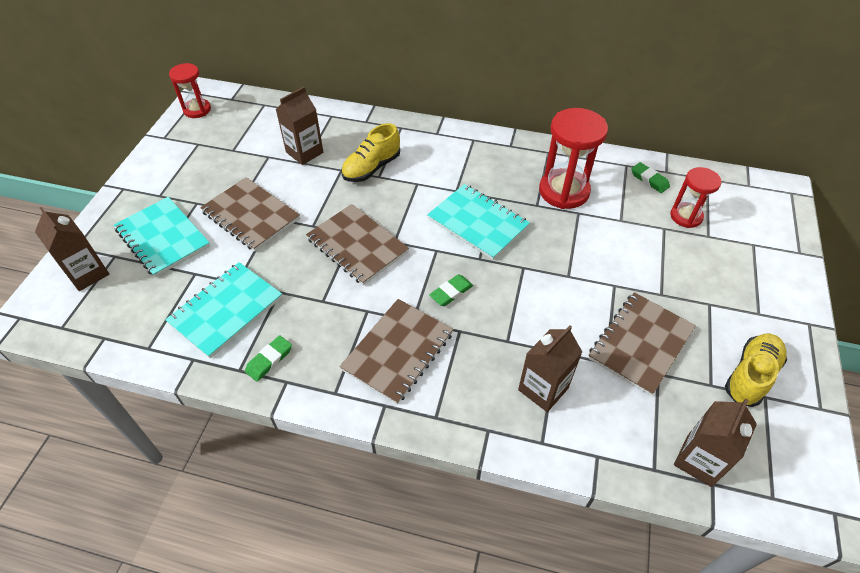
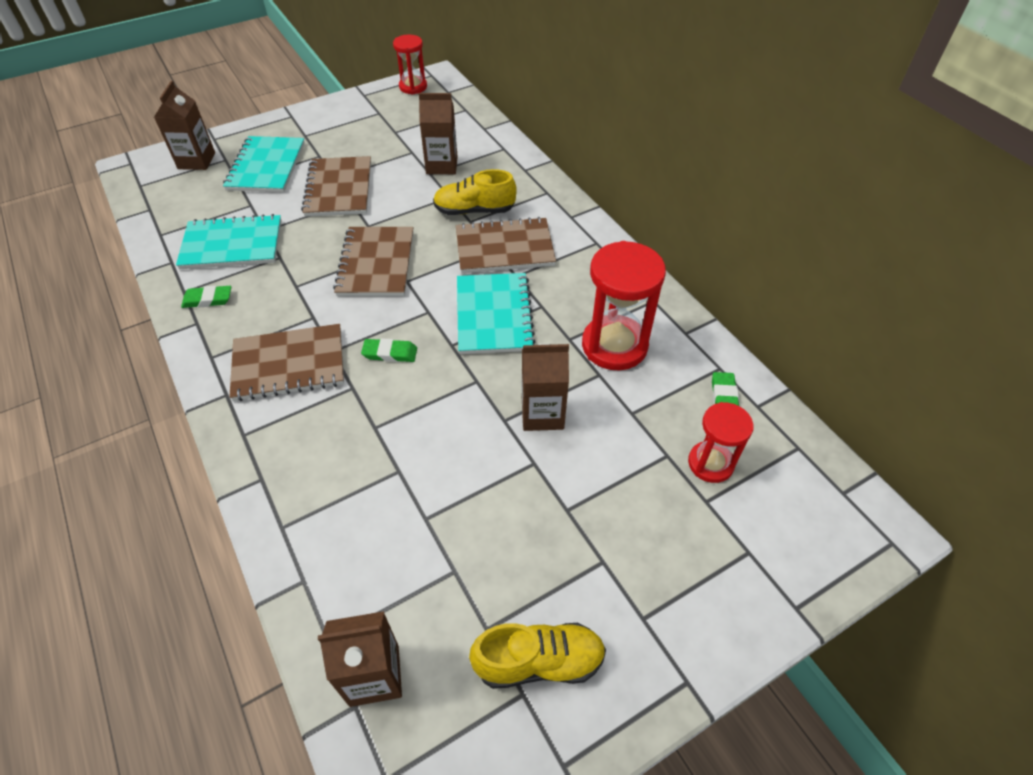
camera: 45 degrees right, 0 degrees up
brown carton [518,325,582,412] -> brown carton moved to [522,343,569,431]
brown notebook [588,292,696,396] -> brown notebook moved to [456,217,556,273]

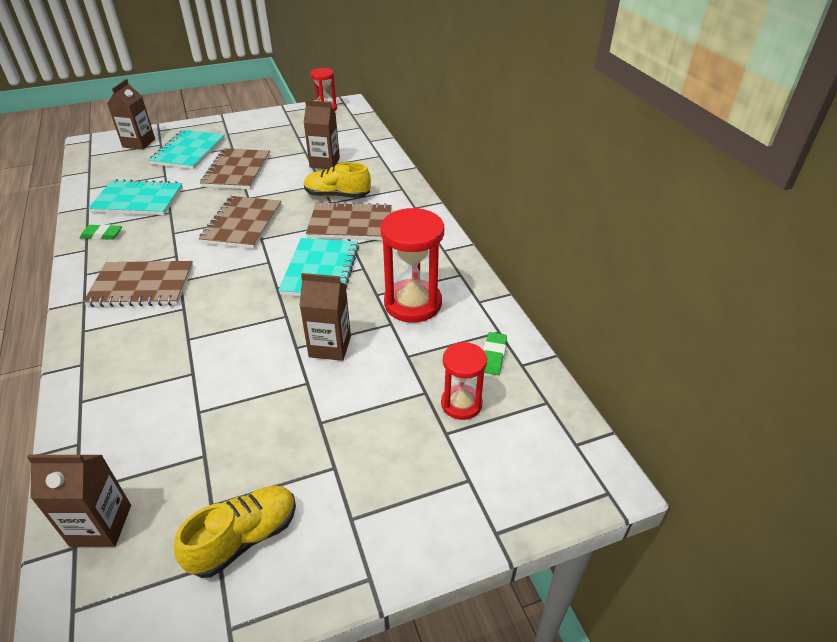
camera: 10 degrees right, 10 degrees down
green eraser [361,338,417,362] -> none
yellow shoe [469,623,606,689] -> yellow shoe turned 45 degrees counterclockwise [174,486,296,578]

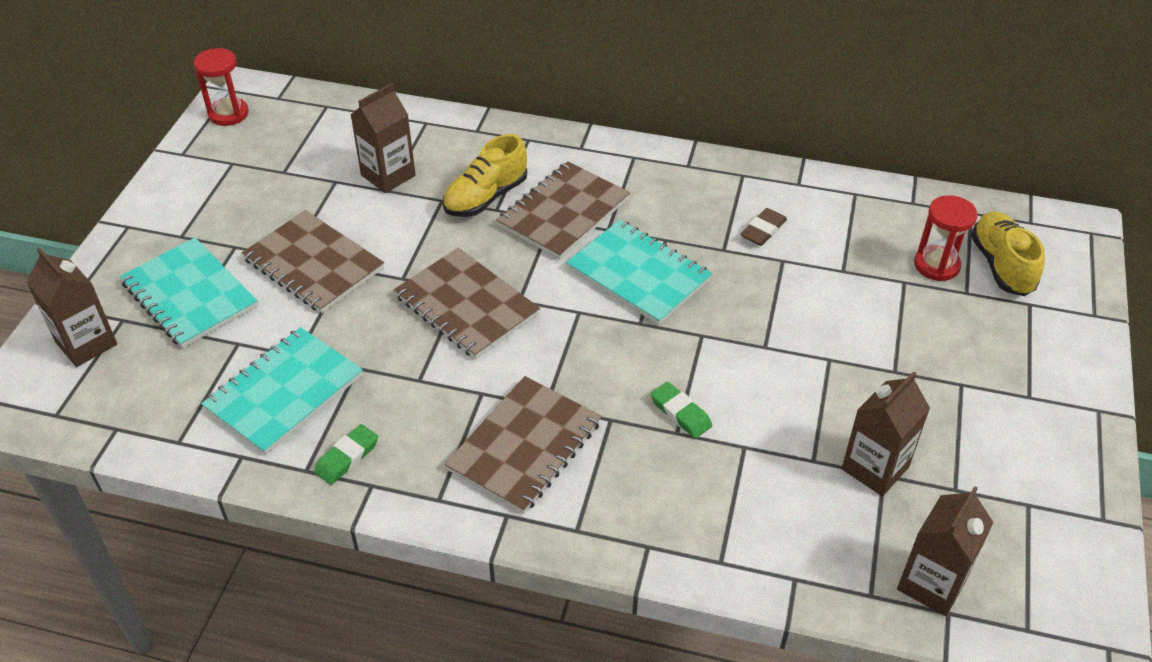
camera: 55 degrees left, 5 degrees up
yellow shoe [174,486,296,578] -> yellow shoe moved to [971,211,1045,296]
brown carton [299,273,351,361] -> brown carton moved to [842,371,930,496]
red hourglass [380,208,444,323] -> brown eraser [740,208,787,246]
green eraser [483,332,507,375] -> green eraser moved to [651,382,712,439]

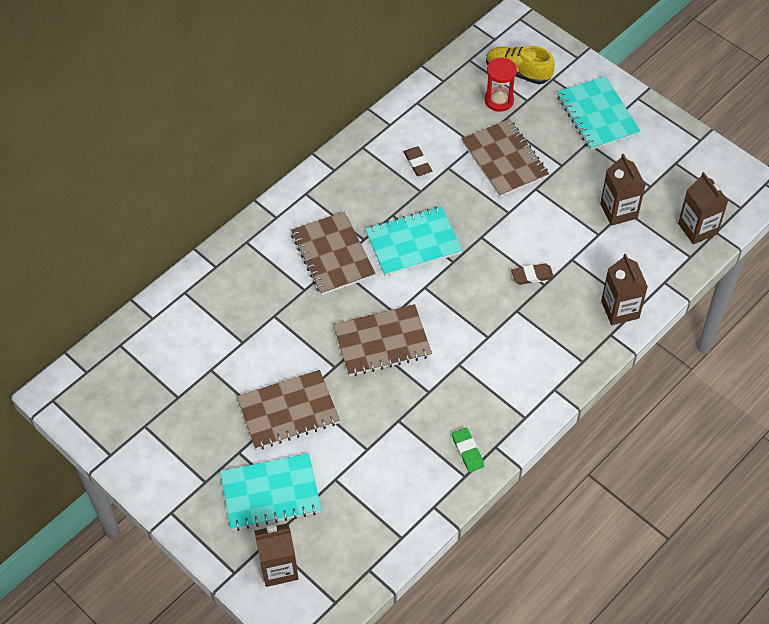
camera: 60 degrees left, 10 degrees up
red hourglass [194,48,249,126] -> none
turquoise notebook [201,327,363,455] -> turquoise notebook moved to [557,76,641,150]
brown carton [351,83,416,193] -> brown carton moved to [601,254,648,325]
yellow shoe [443,134,527,217] -> none
brown notebook [445,376,602,514] -> brown notebook moved to [462,119,549,197]
green eraser [651,382,712,439] -> brown eraser [511,263,554,285]

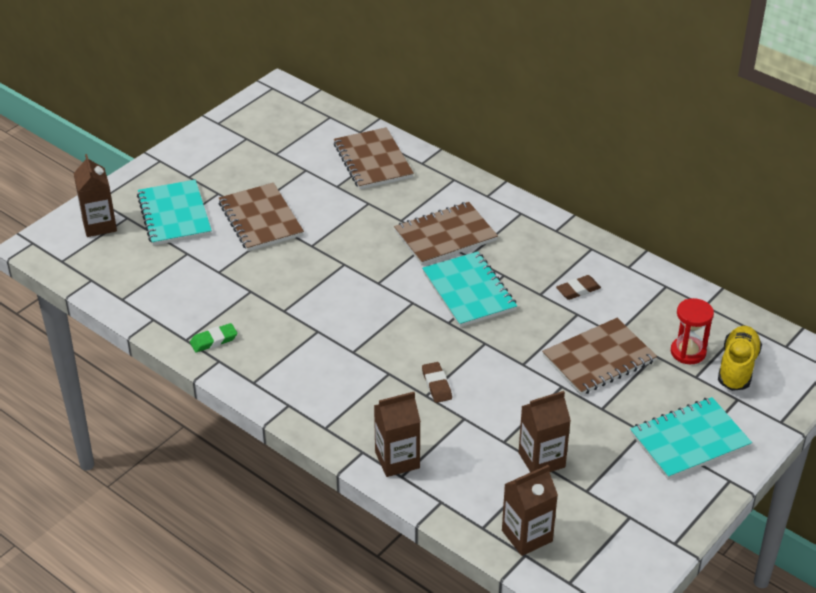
camera: 85 degrees right, 15 degrees down
brown notebook [333,304,432,376] -> brown notebook moved to [334,127,414,189]

